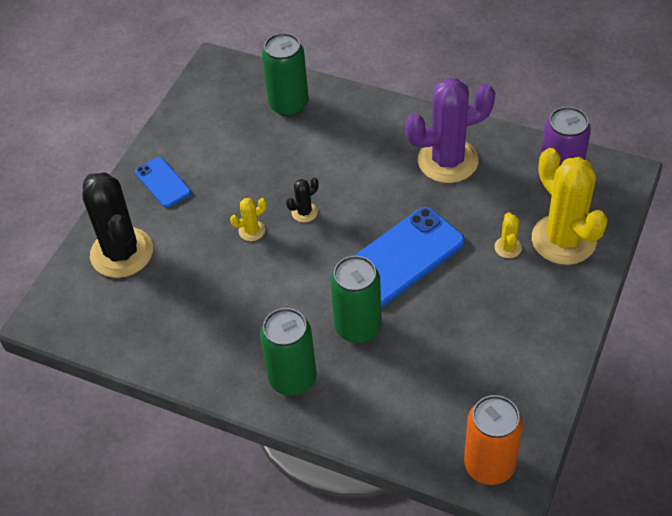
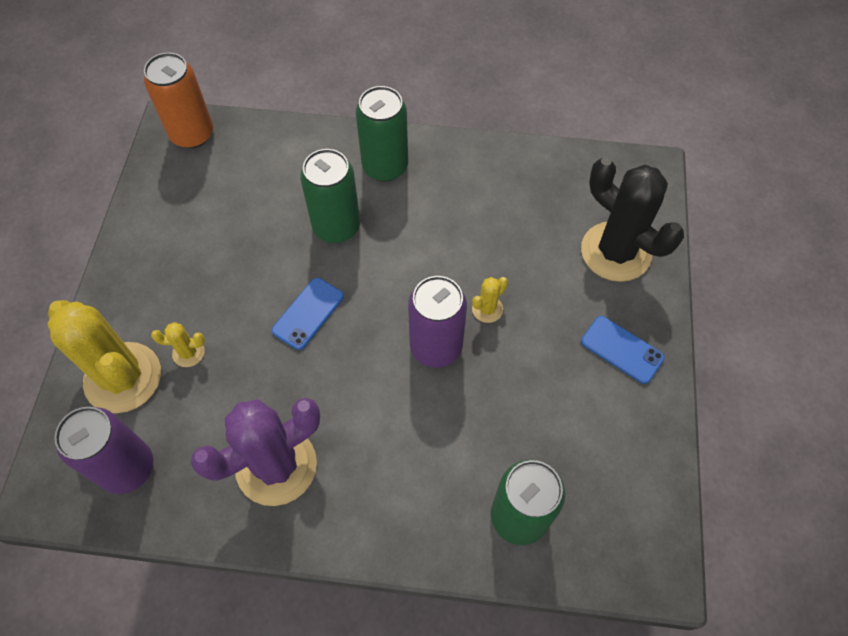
camera: 160 degrees right, 10 degrees up
black cactus [286,177,319,222] -> purple can [408,276,467,368]
blue phone [354,207,465,307] -> blue phone [272,278,344,350], size x0.54
yellow cactus [494,212,522,258] -> yellow cactus turned 75 degrees counterclockwise [151,322,205,367]

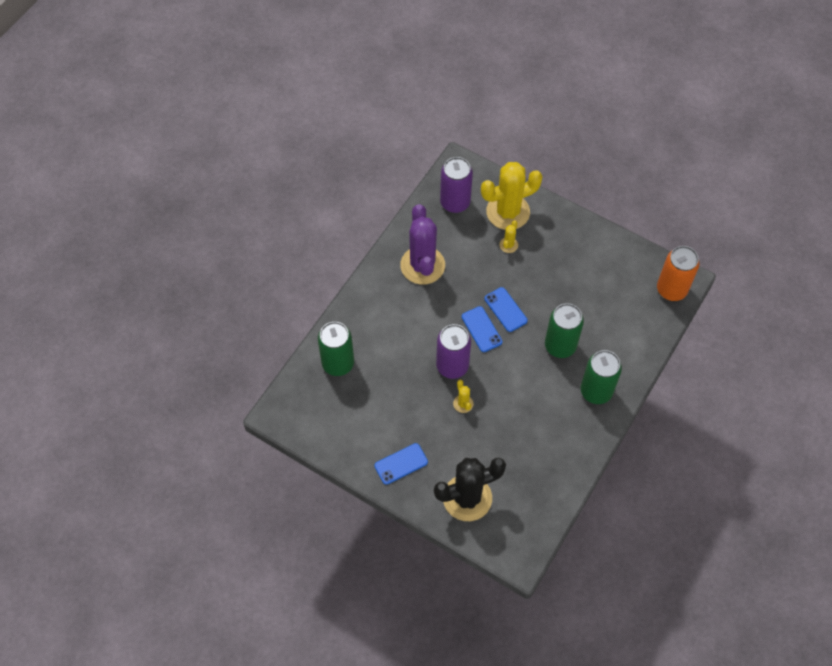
camera: 115 degrees right, 0 degrees up
none -> blue phone [462,306,502,352]

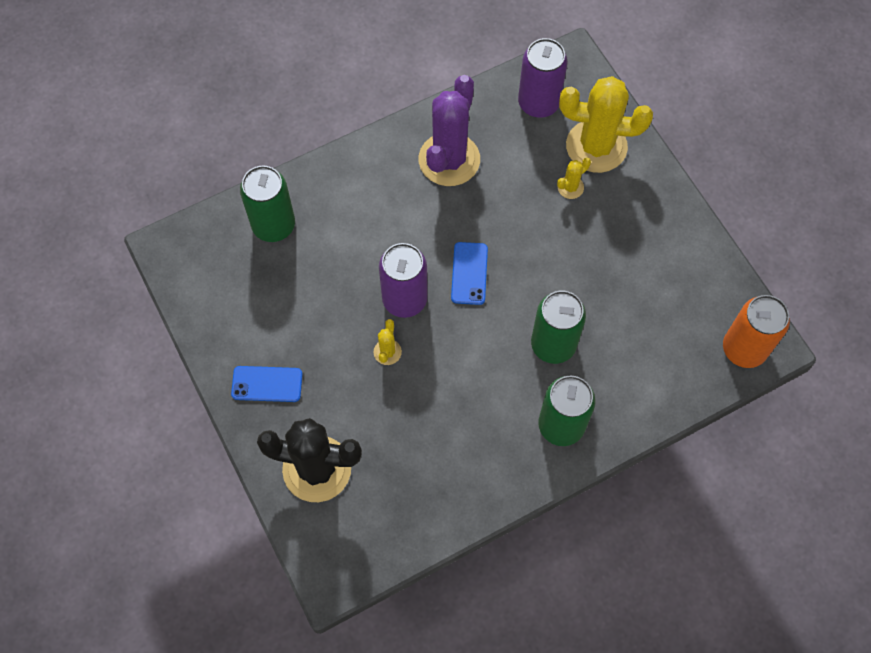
camera: 30 degrees right, 5 degrees up
blue phone [484,287,528,332] -> none

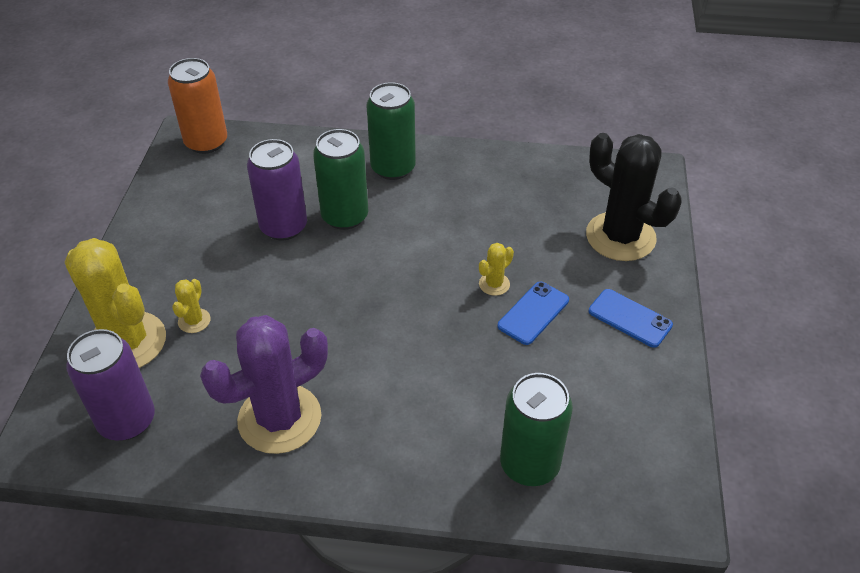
camera: 145 degrees left, 20 degrees down
purple can [379,243,428,318] -> purple can moved to [247,139,307,240]
blue phone [451,242,488,305] -> blue phone moved to [498,282,569,345]
yellow cactus [557,158,591,199] -> yellow cactus turned 75 degrees counterclockwise [172,279,211,333]

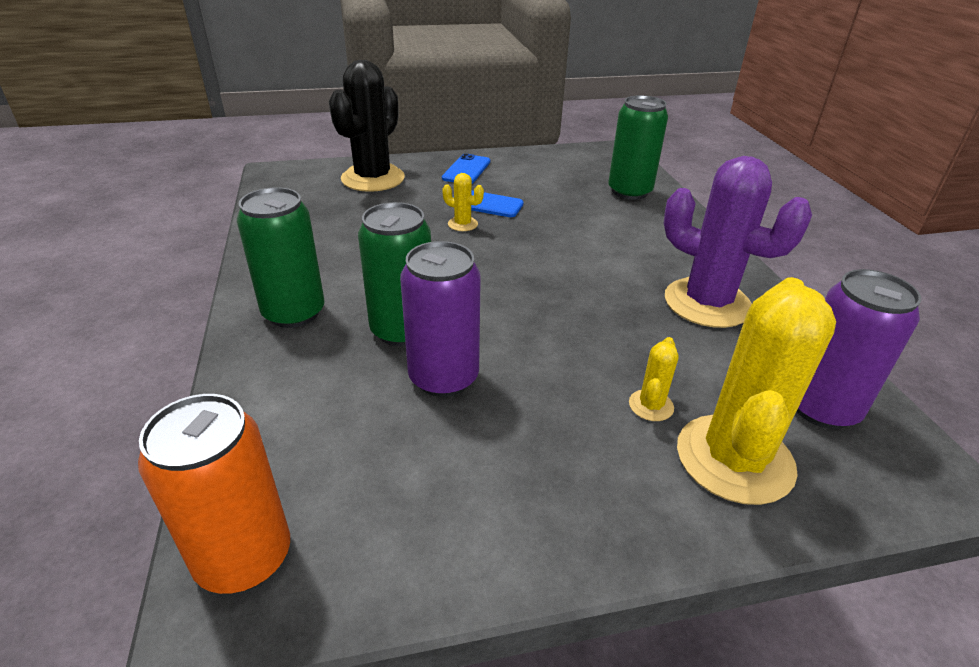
camera: 110 degrees left, 10 degrees down
yellow cactus [172,279,211,333] -> yellow cactus turned 60 degrees counterclockwise [629,337,678,421]

